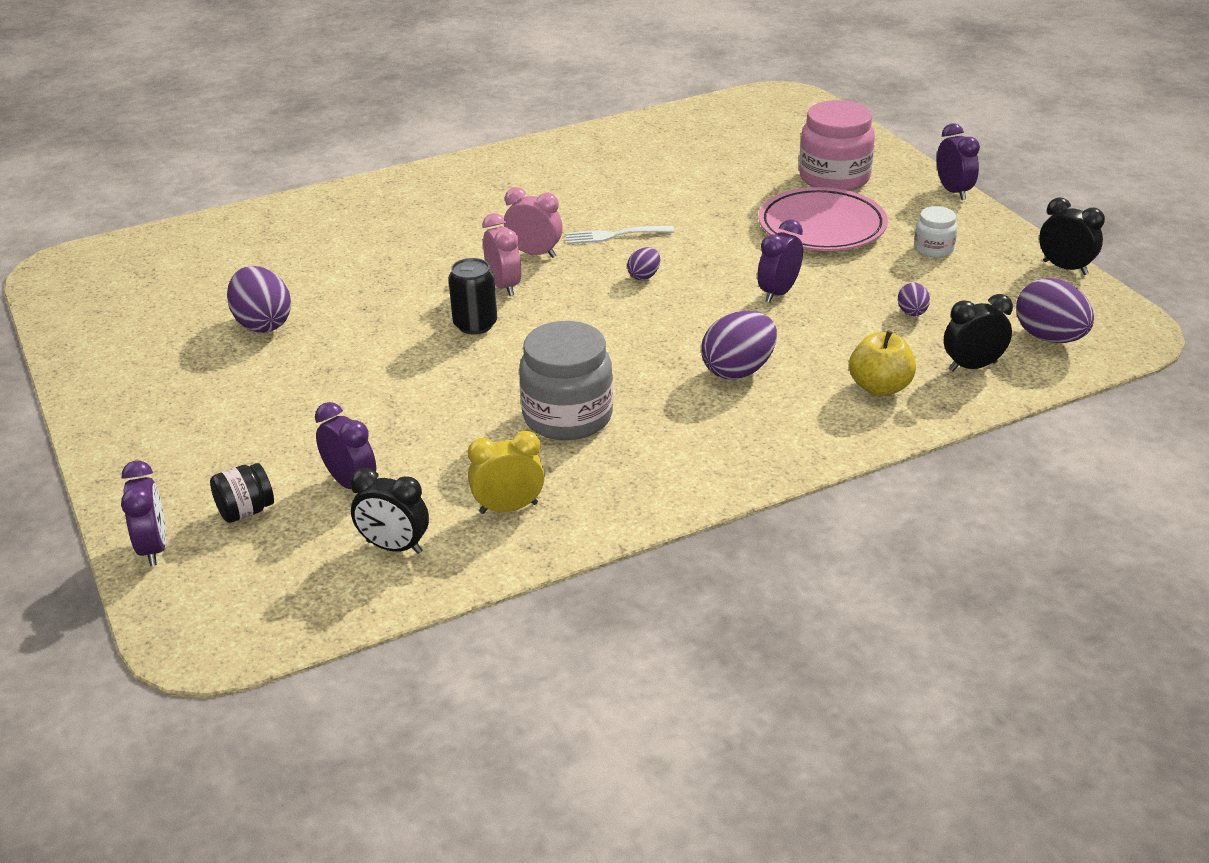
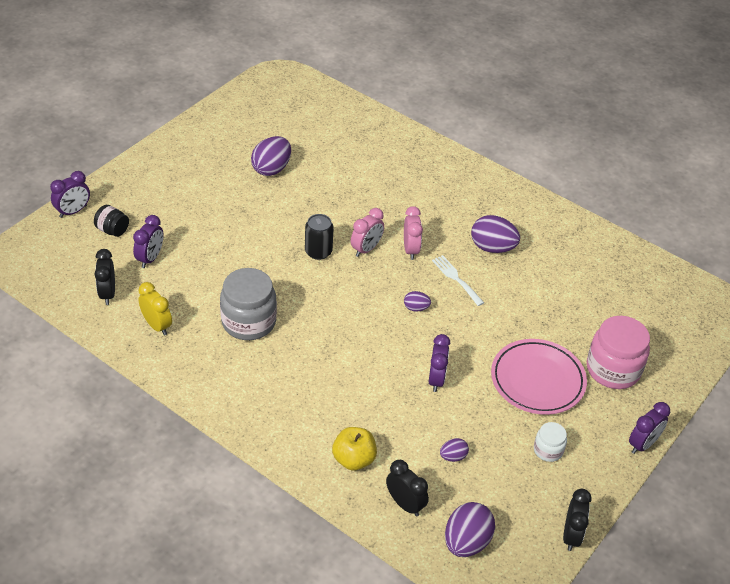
camera: 60 degrees right, 10 degrees up
purple egg [701,311,777,379] -> purple egg moved to [471,215,520,253]
purple clock [757,220,803,303] -> purple clock turned 90 degrees clockwise [428,334,450,392]

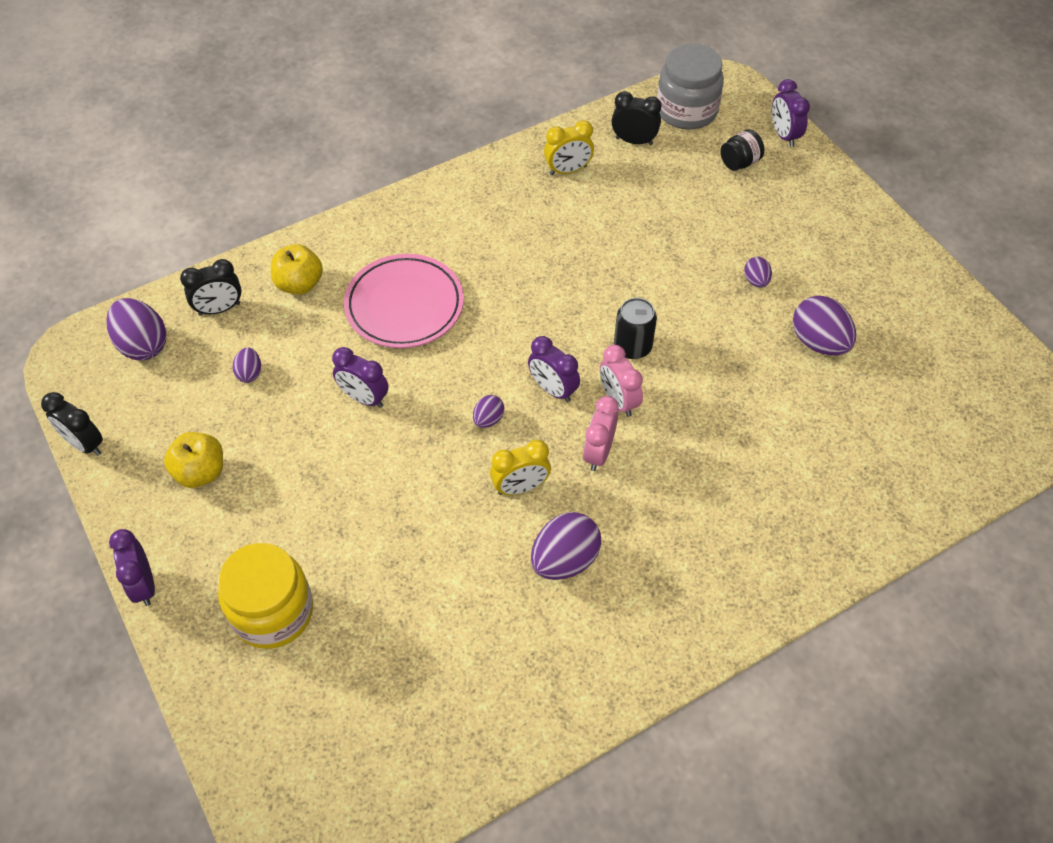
camera: 115 degrees right, 10 degrees up
purple clock [133,215,163,268] -> purple clock moved to [528,336,580,402]
grey jar [220,268,277,340] -> grey jar moved to [657,44,724,130]
pink clock [404,206,423,260] -> pink clock turned 90 degrees clockwise [583,396,619,471]
white fork [432,255,484,306] -> yellow clock [490,440,551,495]
pink plate [491,339,587,415] -> pink plate moved to [344,254,464,348]
white jar [534,422,567,462] -> yellow apple [164,432,223,488]
pink jar [587,316,650,389] -> yellow jar [218,543,313,649]
none -> purple egg [744,257,772,288]

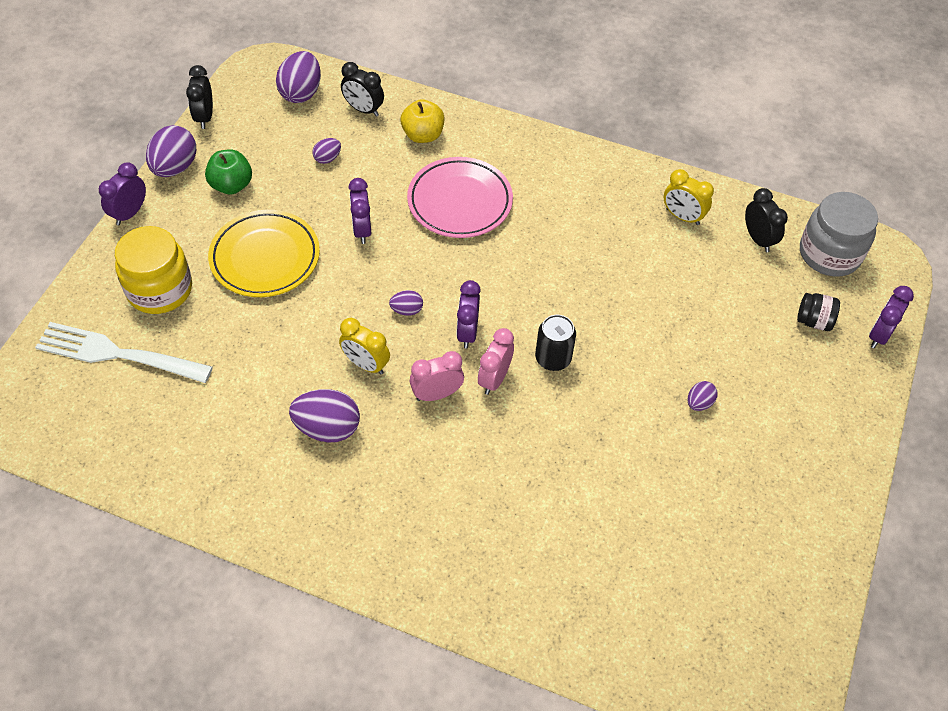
camera: 50 degrees right, 0 degrees up
yellow apple [164,432,223,488] -> green apple [205,149,252,194]
purple egg [793,295,856,356] -> purple egg moved to [146,125,196,177]
none -> white fork [35,322,213,383]
none -> yellow plate [208,210,320,297]

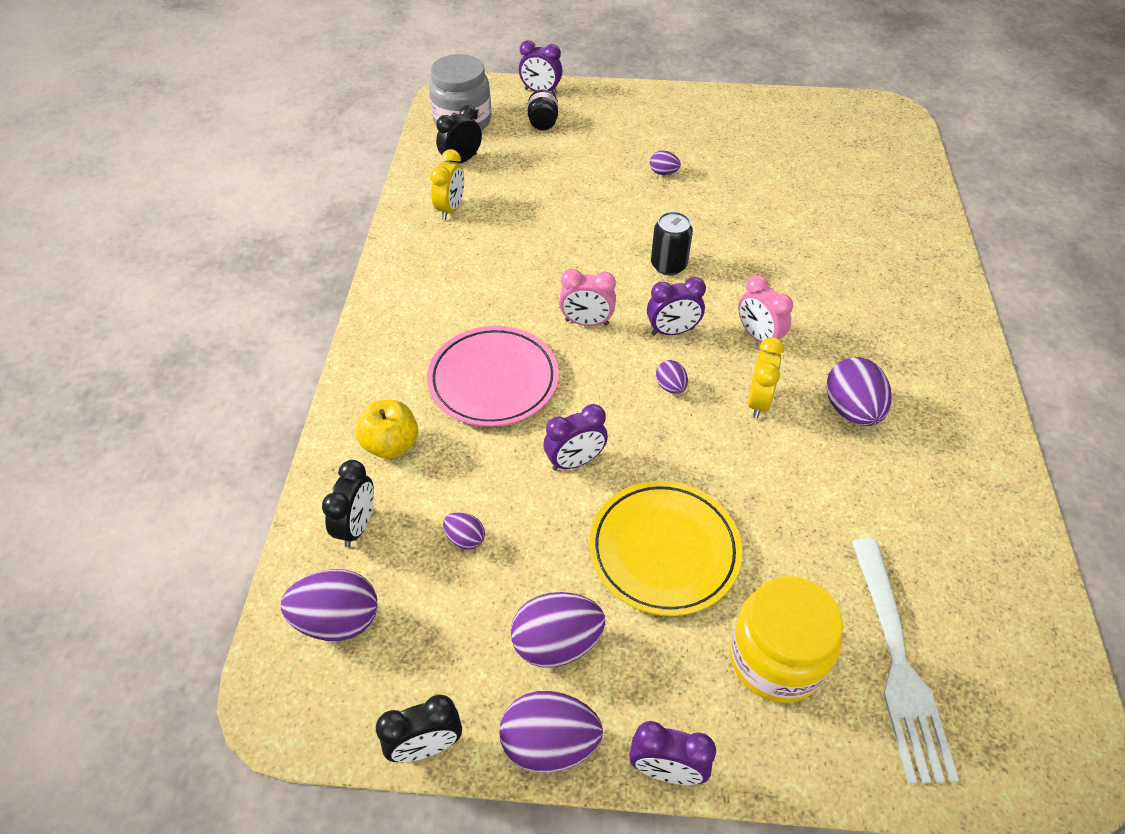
camera: 105 degrees left, 5 degrees down
green apple [205,149,252,194] -> purple egg [511,592,605,668]
pink clock [478,328,514,395] -> pink clock moved to [559,269,616,326]

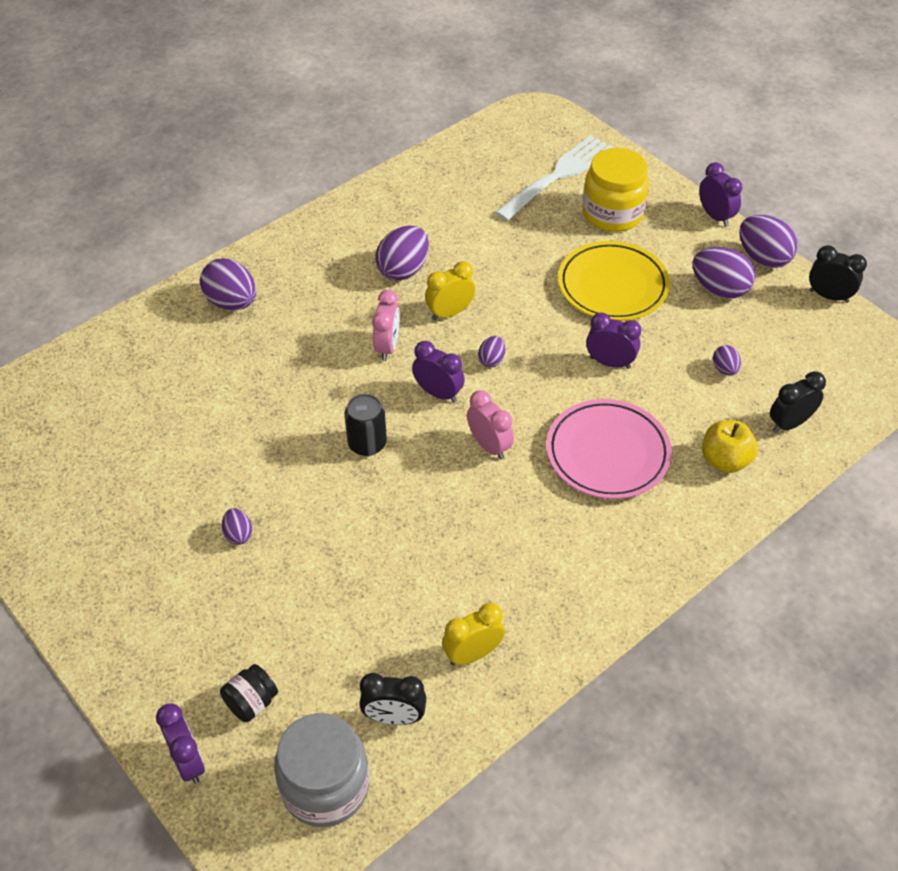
camera: 135 degrees left, 0 degrees up
purple egg [281,569,378,641] -> purple egg moved to [200,258,256,310]

